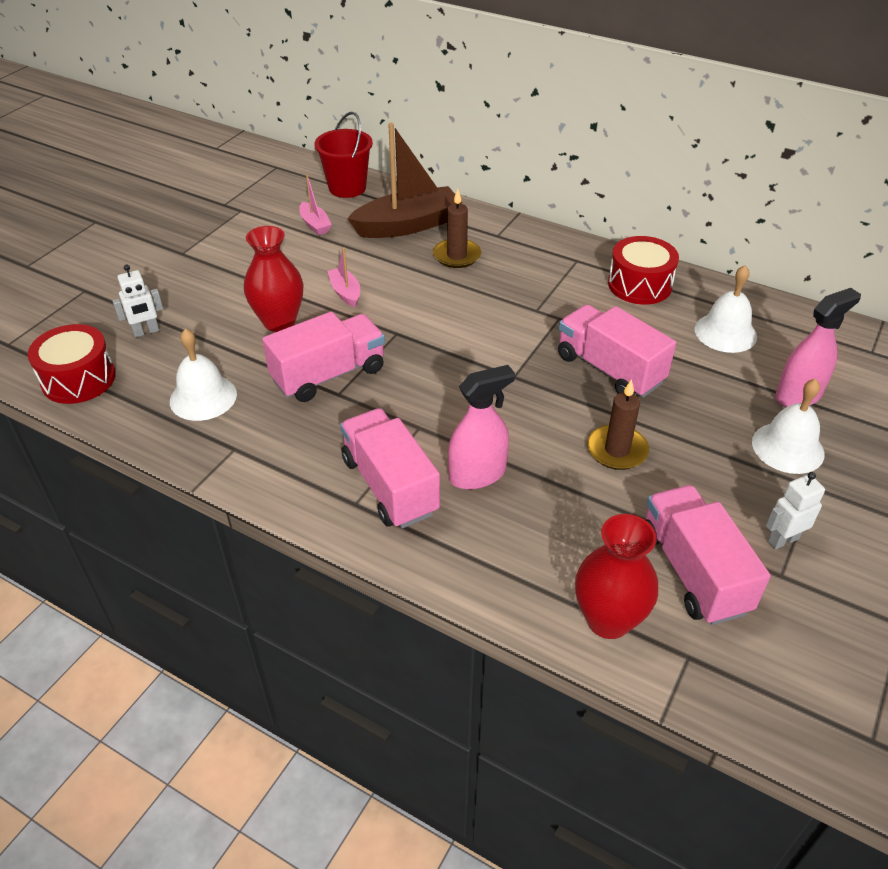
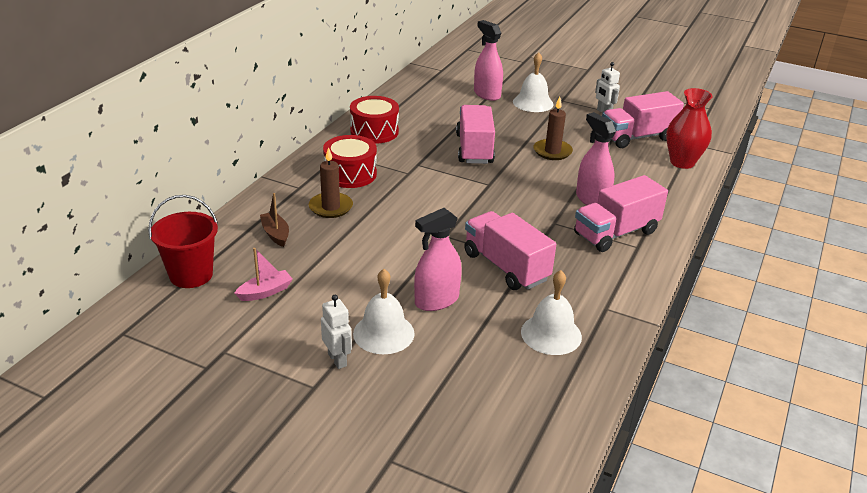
camera: 95 degrees left, 10 degrees down
red drum [28,324,116,404] -> red drum moved to [323,135,377,188]
white robot [113,265,163,337] -> white robot moved to [321,295,352,369]
red vase [244,226,303,332] -> pink spray bottle [414,208,462,311]
pink boat [327,247,360,307] -> none
brown boat [347,123,462,238] -> brown boat [260,193,289,247], size x0.47
pink truck [558,305,676,398] -> pink truck turned 135 degrees clockwise [456,105,495,164]
white bell [694,265,757,353] -> white bell moved to [353,269,415,354]

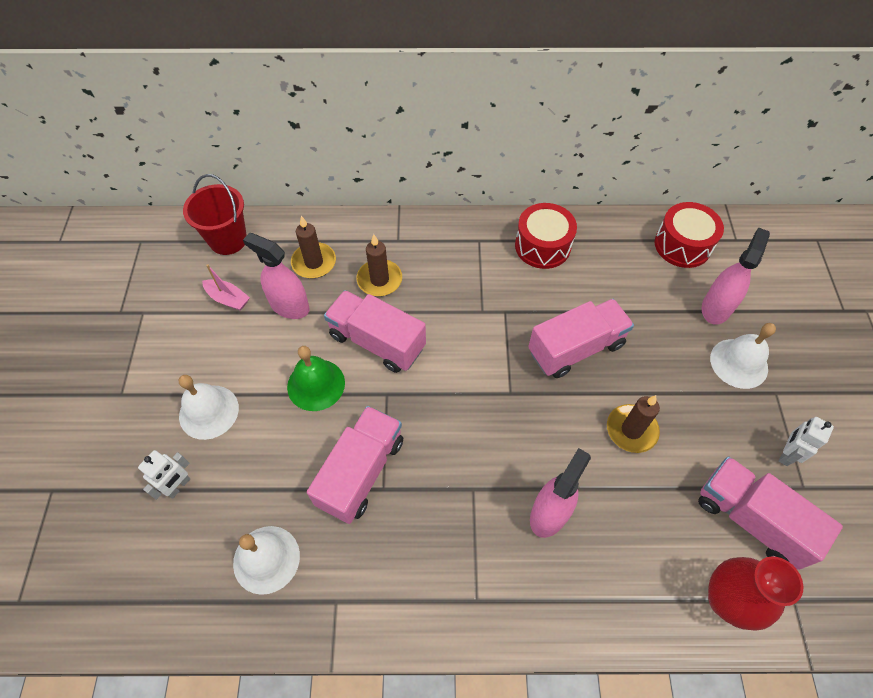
camera: 65 degrees right, 25 degrees up
brown boat [260,193,289,247] -> brown candle [291,216,336,279]
white robot [321,295,352,369] -> white robot moved to [138,450,191,500]
red drum [323,135,377,188] -> red drum moved to [655,202,724,268]
pink spray bottle [414,208,462,311] -> pink spray bottle moved to [243,233,310,319]
pink truck [574,175,668,252] -> pink truck moved to [324,290,426,373]
none -> green bell [287,346,345,411]

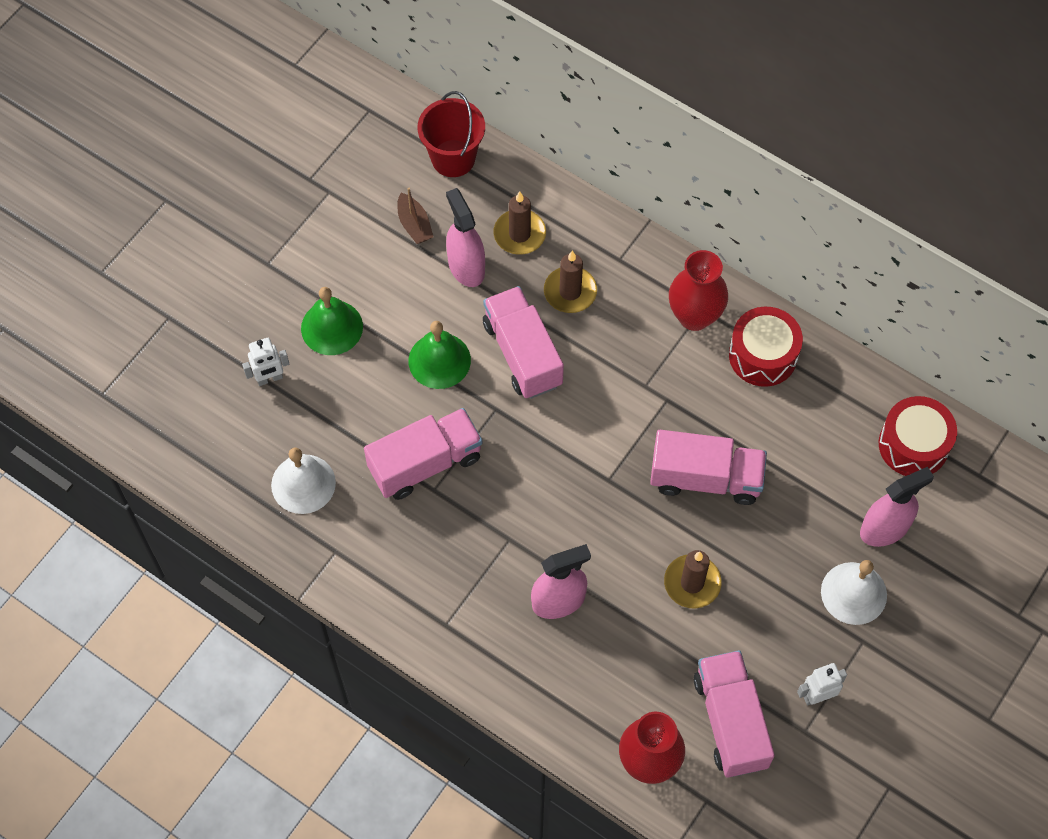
camera: 35 degrees right, 5 degrees up
white bell [179,375,239,440] -> green bell [301,287,363,355]
pink boat [202,264,250,311] -> brown boat [397,188,433,244]
none -> red vase [669,250,728,331]

